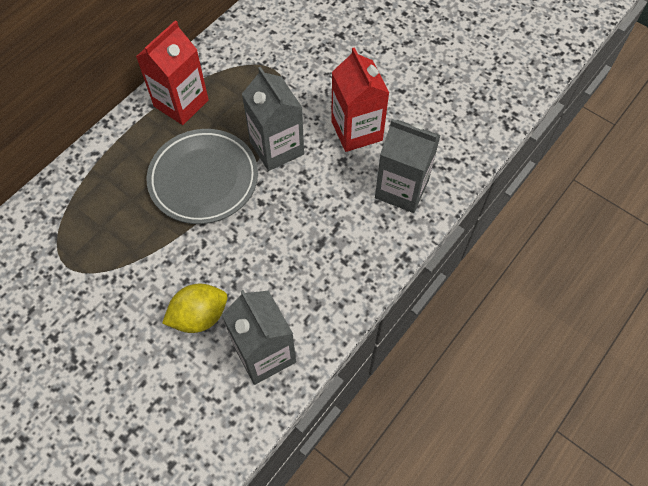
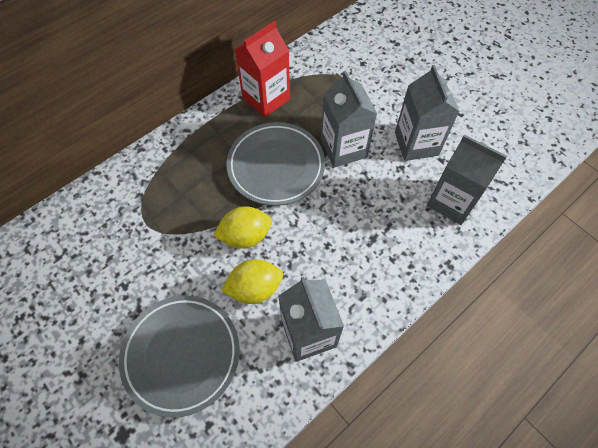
camera: 10 degrees right, 0 degrees up
red carton [331,47,389,152] -> grey carton [395,65,460,161]
none -> grey plate [119,296,239,418]
none -> yellow lemon [213,206,272,249]

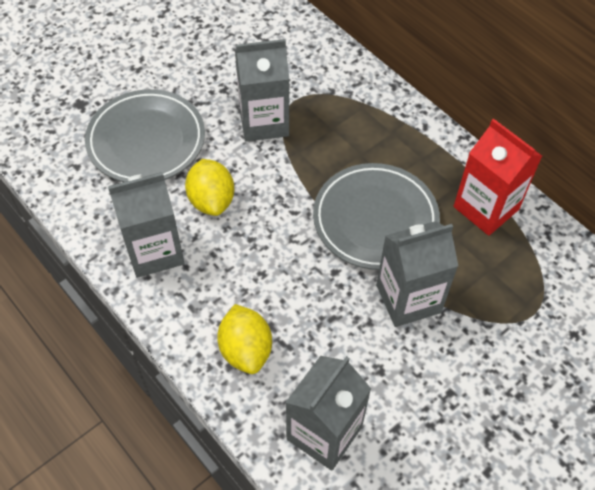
camera: 90 degrees right, 5 degrees down
yellow lemon [213,206,272,249] -> yellow lemon moved to [217,304,272,374]
grey carton [395,65,460,161] -> grey carton moved to [235,39,289,142]

